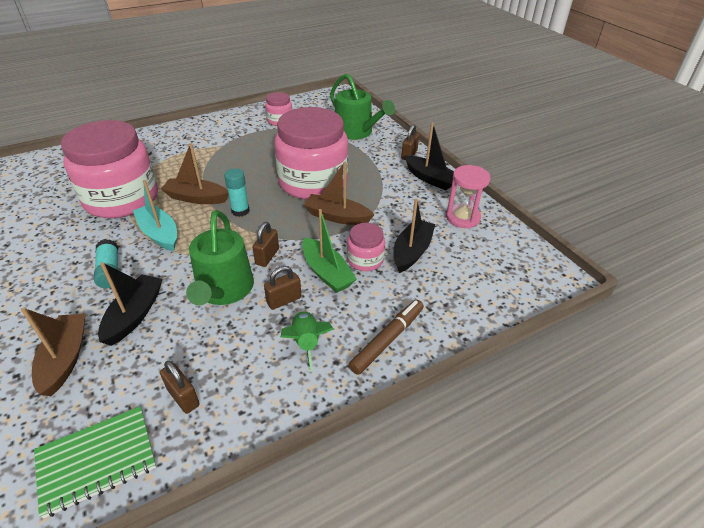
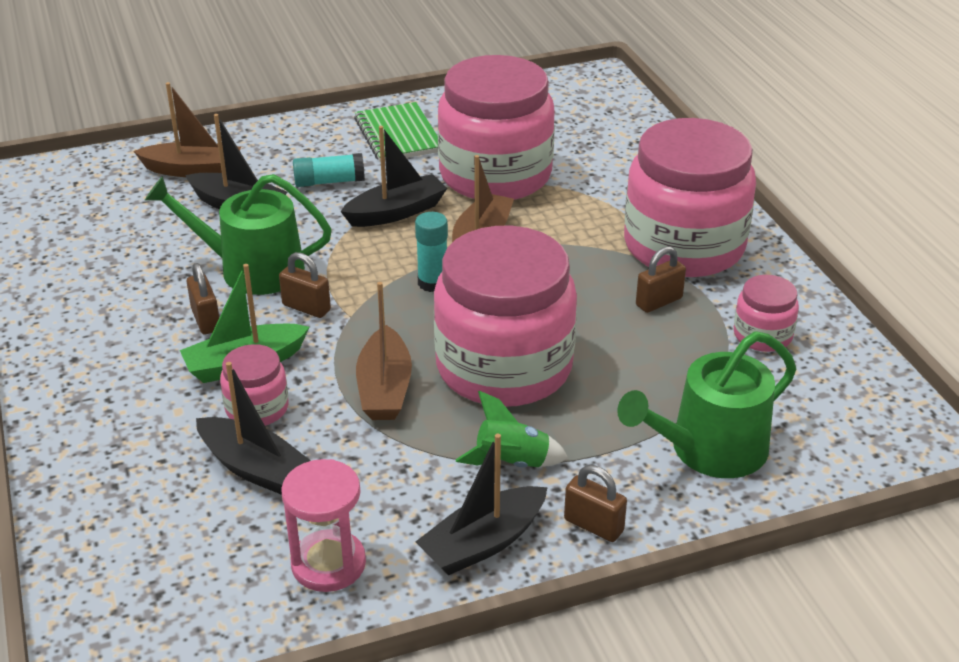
camera: 100 degrees right, 5 degrees down
green notebook [34,406,156,518] -> green notebook moved to [354,102,438,162]
turquoise boat [133,180,177,251] -> black boat [340,126,447,227]
brown padlock [160,361,200,414] -> brown padlock moved to [636,246,686,313]
green rocket [281,311,334,372] -> green rocket moved to [456,391,568,467]
brown boat [304,162,375,225] -> brown boat turned 150 degrees clockwise [356,282,412,420]
brown marker [349,300,424,375] -> none
none -> pink jar [624,118,756,277]

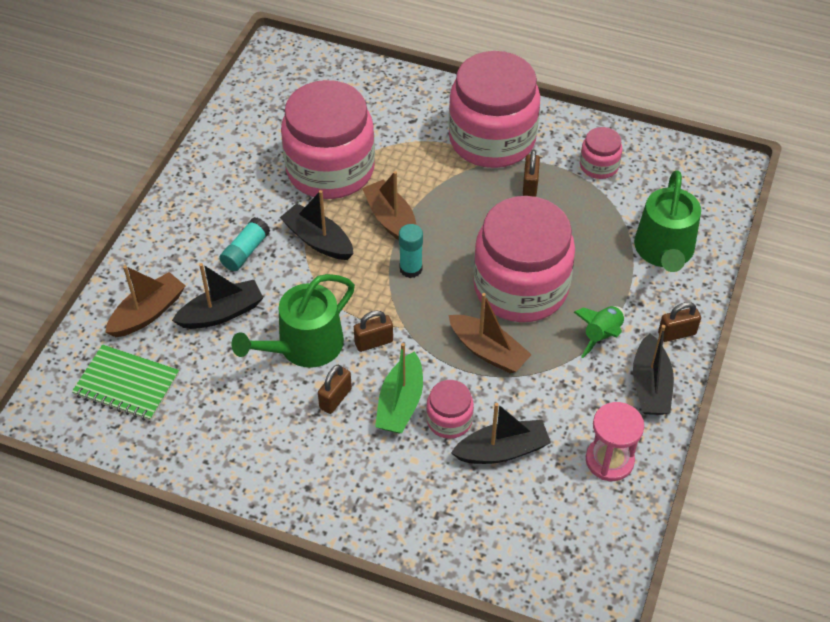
camera: 50 degrees left, 15 degrees up
brown padlock [186,263,219,334] -> brown padlock turned 75 degrees counterclockwise [318,365,352,414]
black boat [340,126,447,227] -> black boat turned 60 degrees counterclockwise [280,190,354,260]
green notebook [354,102,438,162] -> green notebook moved to [72,345,179,421]

